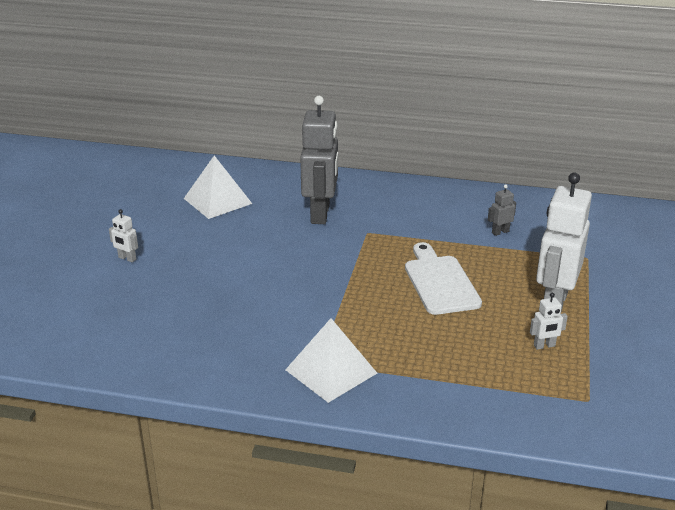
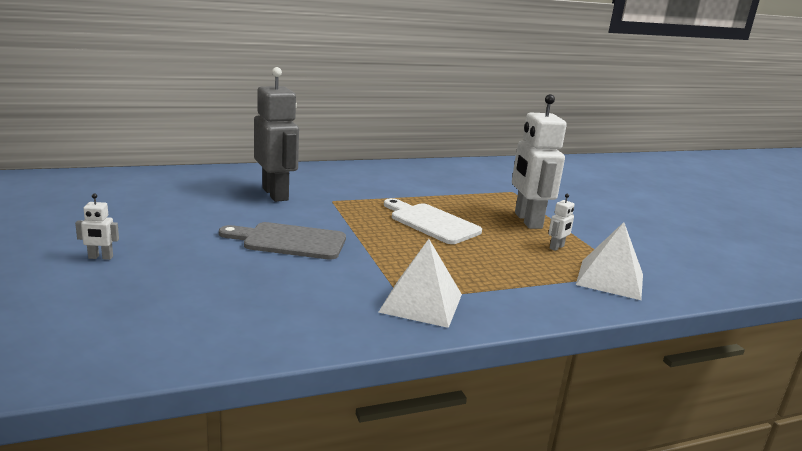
camera: 35 degrees left, 10 degrees down
white pyramid [184,156,252,219] -> white pyramid moved to [576,222,643,300]
grey robot [488,184,516,236] -> none
none -> grey cutting board [219,222,346,260]

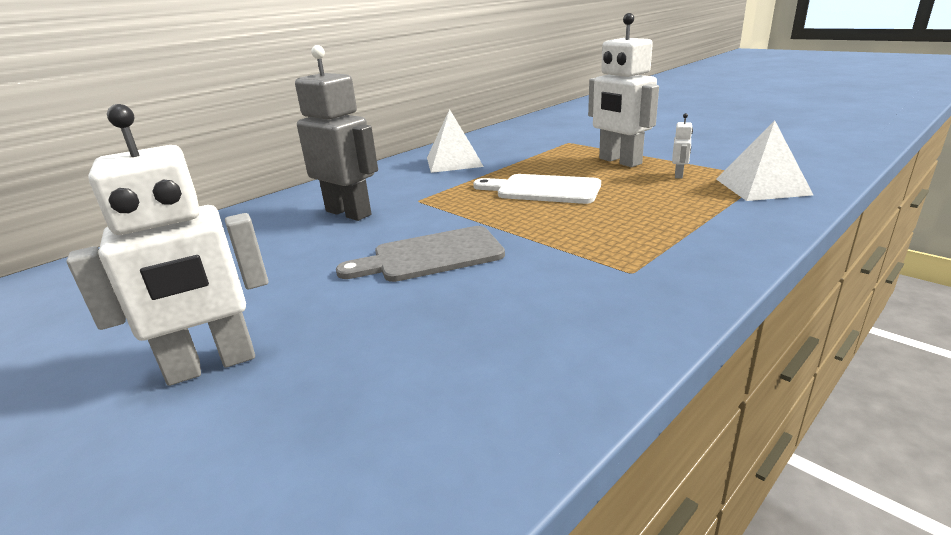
camera: 20 degrees left, 5 degrees up
white robot [75,193,119,260] -> white robot [66,104,268,386], size x2.41
white pyramid [378,239,462,328] -> white pyramid moved to [427,109,484,173]

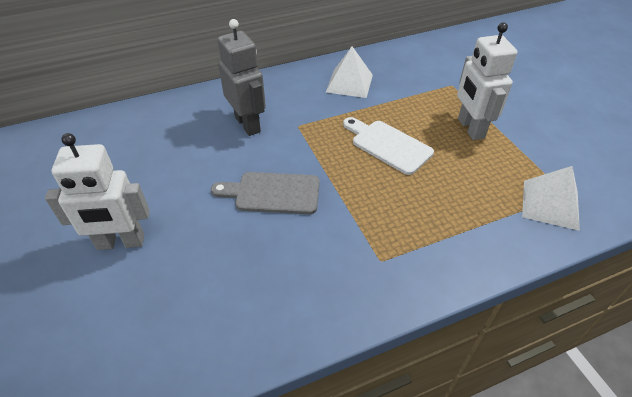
camera: 20 degrees right, 20 degrees up
white robot [672,113,693,179] -> none

